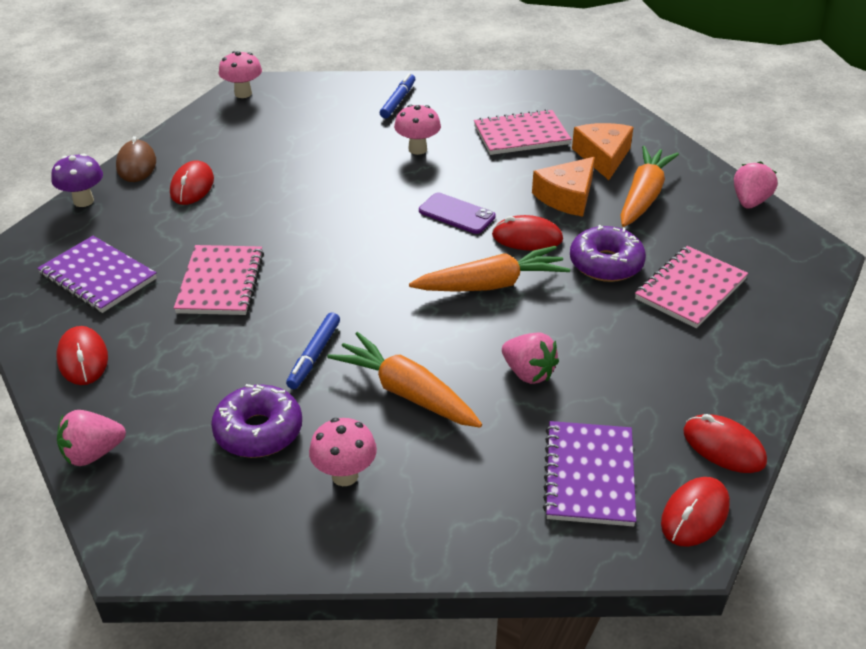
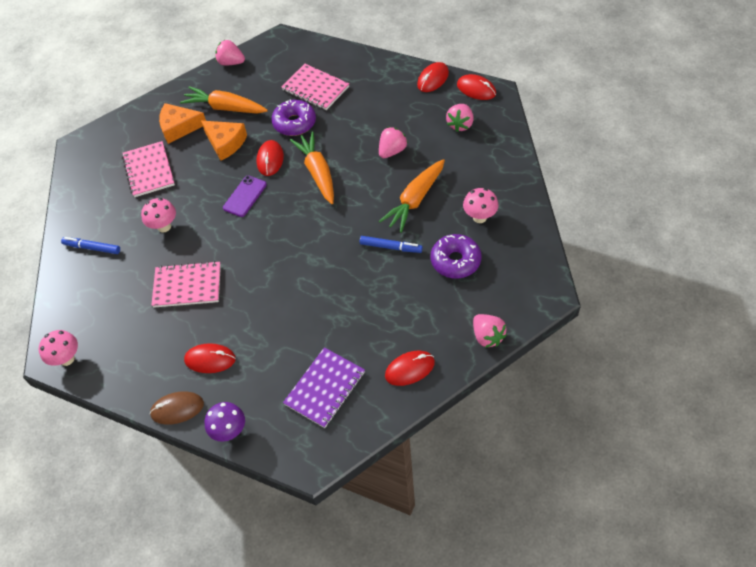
camera: 90 degrees left, 15 degrees up
pink notebook [174,245,264,315] -> pink notebook moved to [151,261,221,308]
purple notebook [543,421,636,526] -> pink strawberry [446,104,474,132]

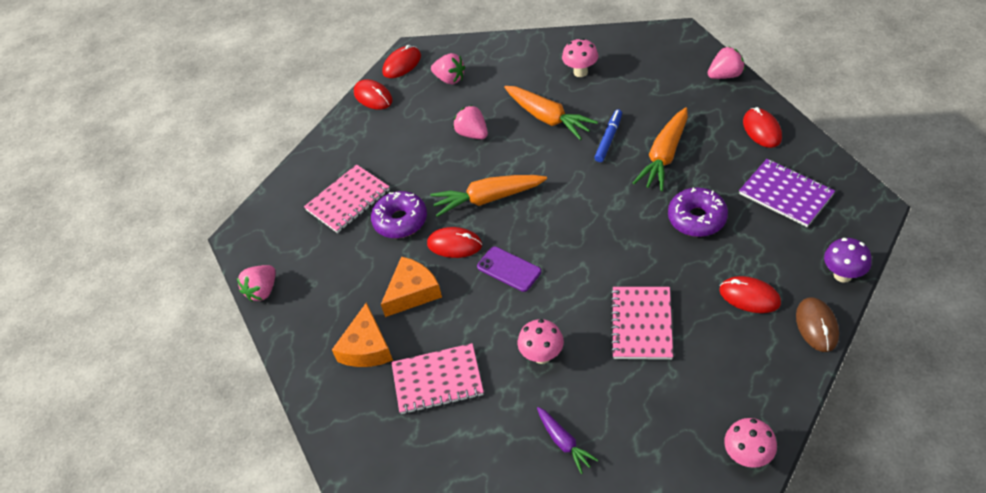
camera: 80 degrees left, 5 degrees down
blue marker [61,237,120,254] -> purple carrot [537,407,599,474]
orange carrot [180,86,268,114] -> orange carrot moved to [633,107,688,192]
red mouse [184,343,236,373] -> red mouse turned 75 degrees counterclockwise [719,276,781,313]
purple donut [431,234,481,279] -> purple donut moved to [668,188,728,237]

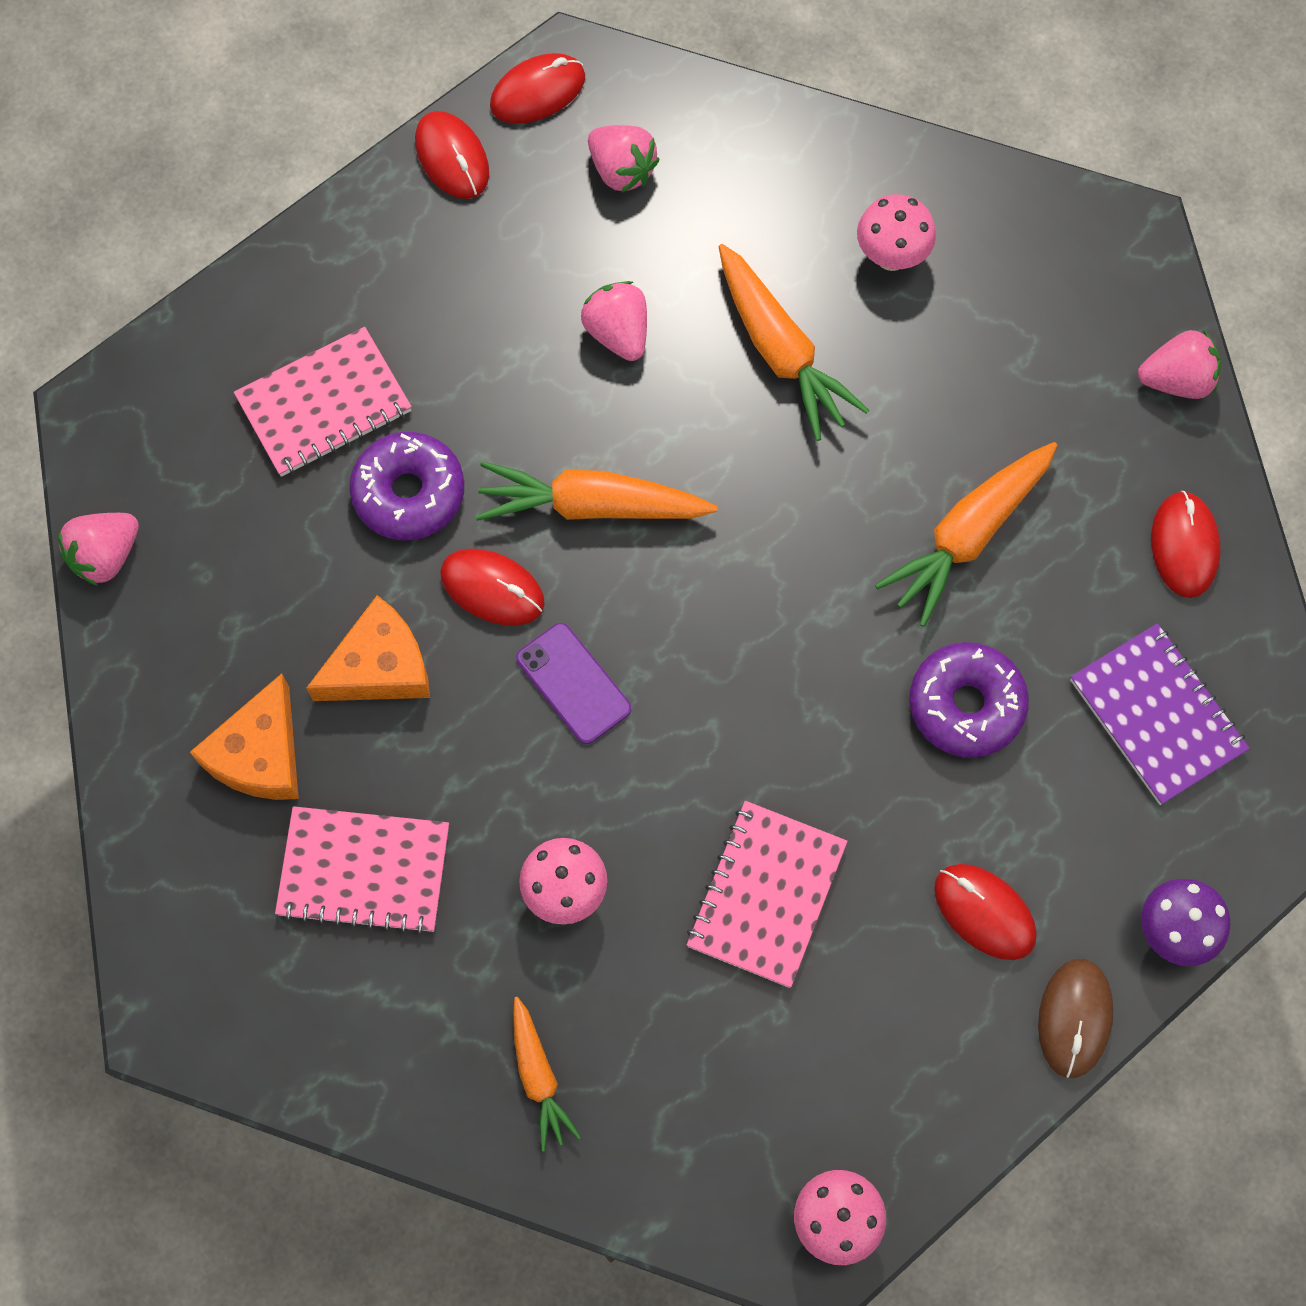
camera: 10 degrees right, 20 degrees up
purple carrot [537,407,599,474] -> orange carrot [513,997,581,1151]
blue marker [594,109,622,162] -> none

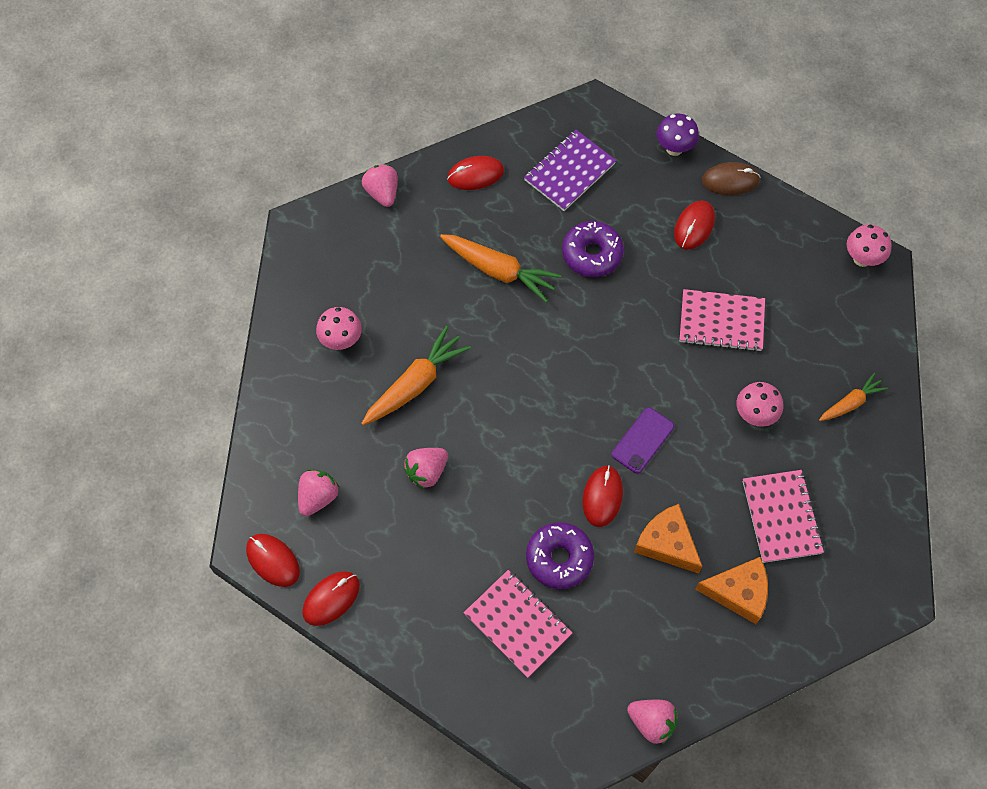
camera: 105 degrees left, 5 degrees down
orange carrot [475,461,718,521] -> none

